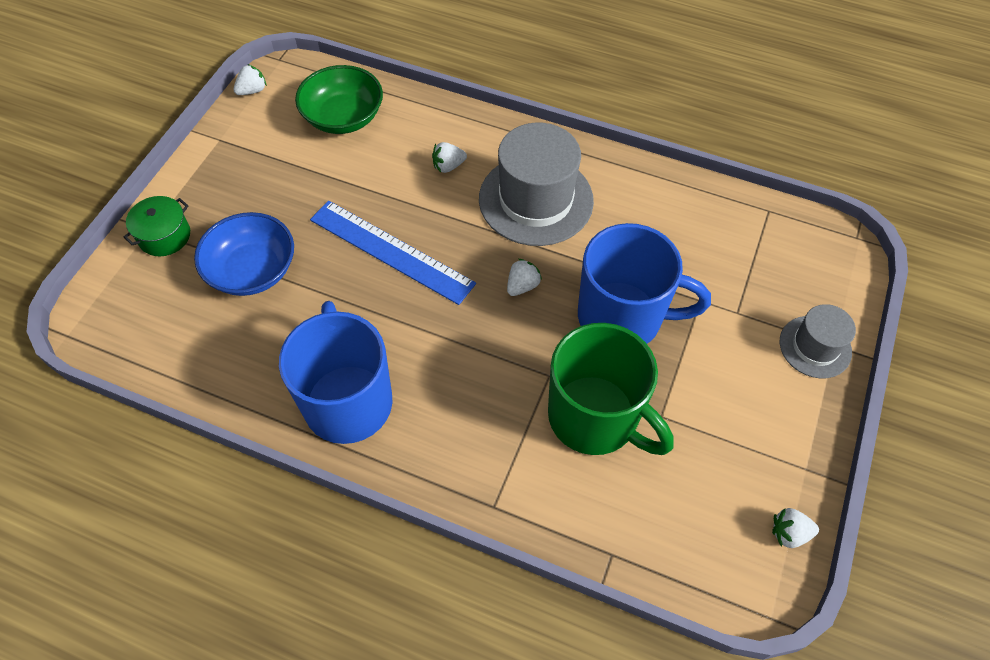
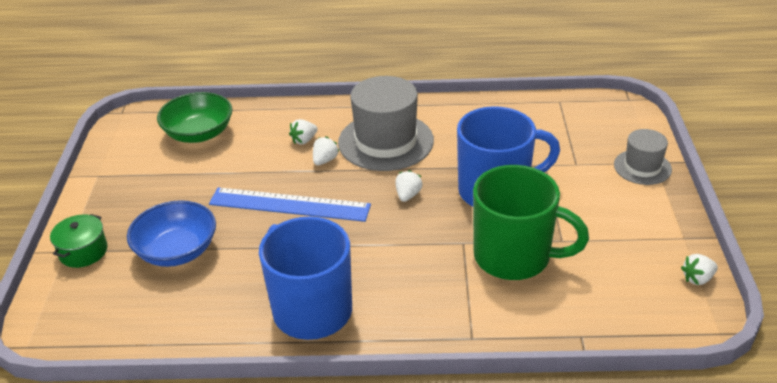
camera: 20 degrees left, 20 degrees down
white strawberry [233,64,267,95] -> white strawberry moved to [313,136,339,165]

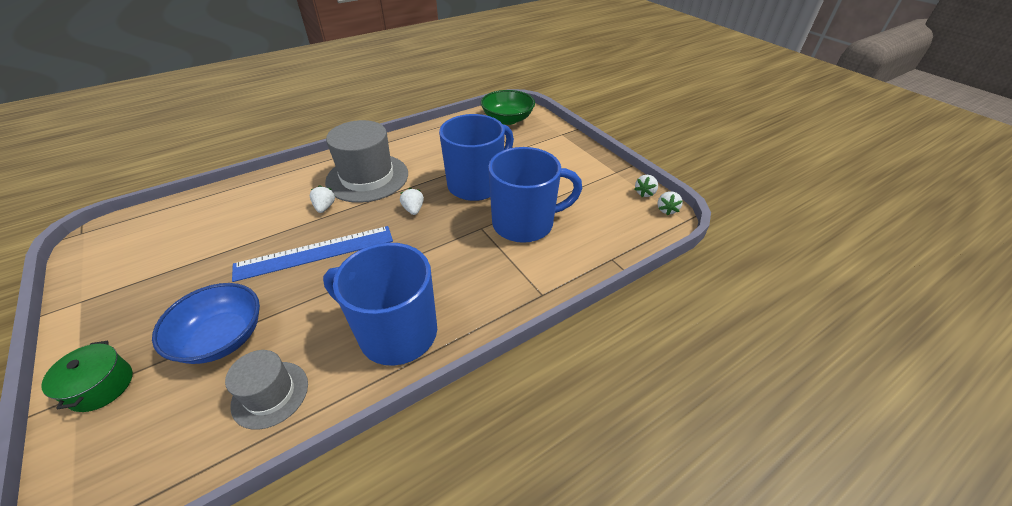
camera: 35 degrees left, 5 degrees up
green bowl [157,92,233,143] -> green bowl moved to [481,90,535,125]
white strawberry [289,119,318,145] -> white strawberry moved to [657,191,683,216]
green mug [473,165,589,280] -> blue mug [488,147,582,243]
grey hat [614,129,672,185] -> grey hat moved to [225,350,308,430]

